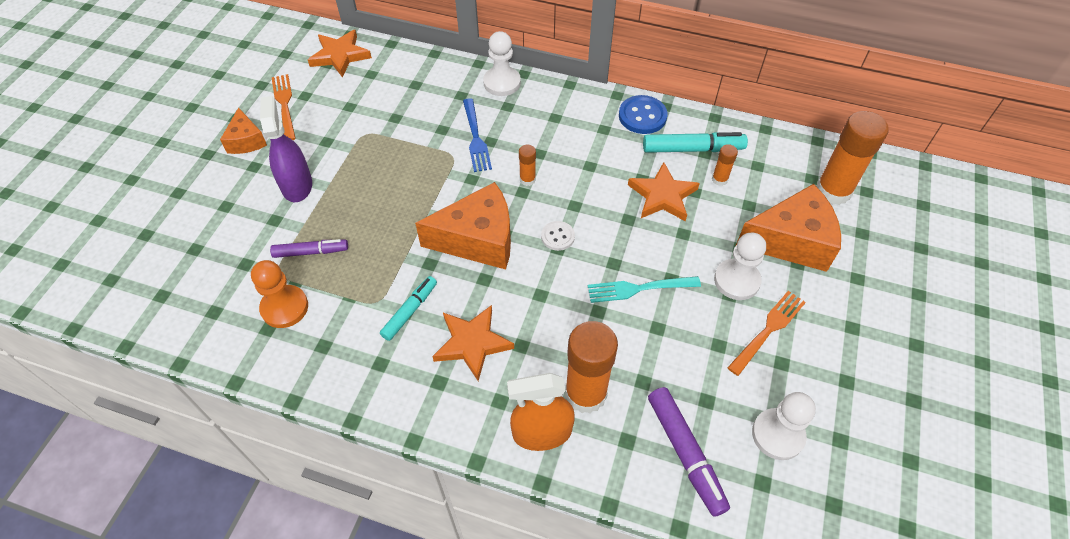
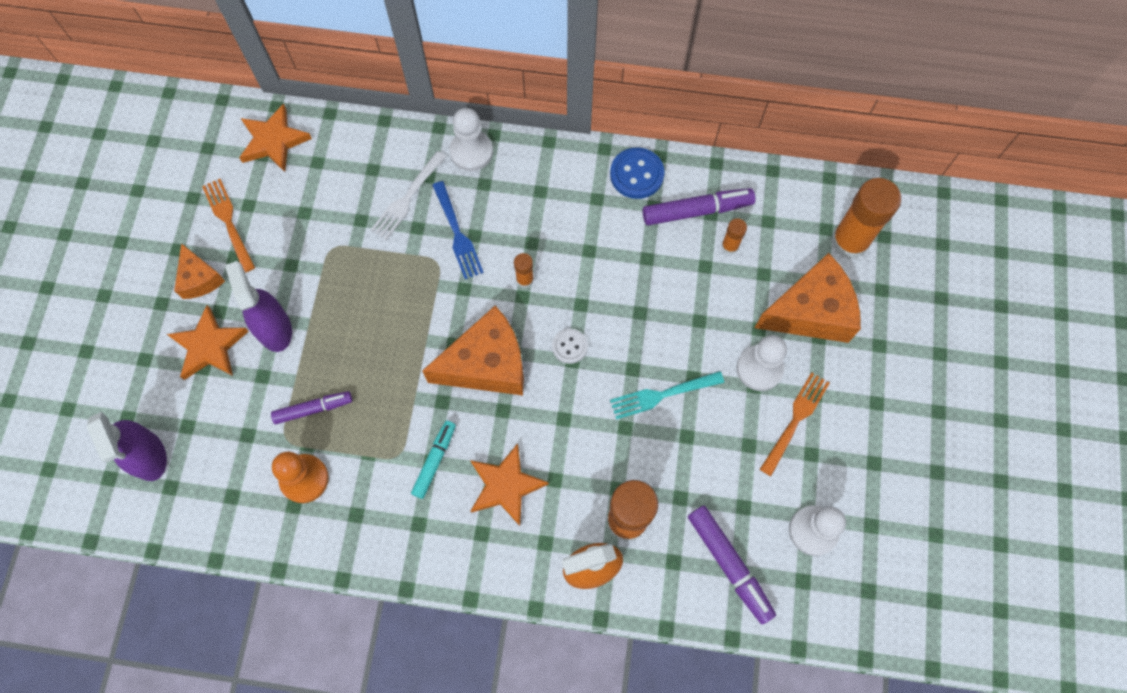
camera: 10 degrees left, 15 degrees up
orange star [628,162,700,222] -> orange star moved to [167,305,249,380]
turquoise marker [643,132,748,153] -> purple marker [643,188,755,225]
none -> purple spray bottle [87,412,167,481]
none -> white fork [371,151,446,240]

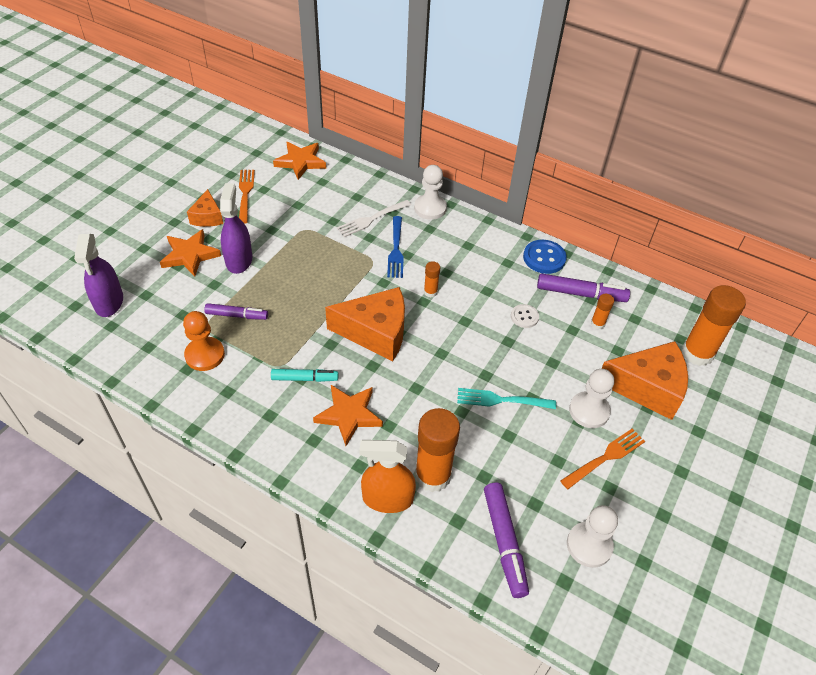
camera: 20 degrees right, 20 degrees down
turquoise marker [411,421,456,499] -> turquoise marker turned 45 degrees clockwise [271,369,338,382]
white button [552,329,588,364] -> white button moved to [511,304,539,328]

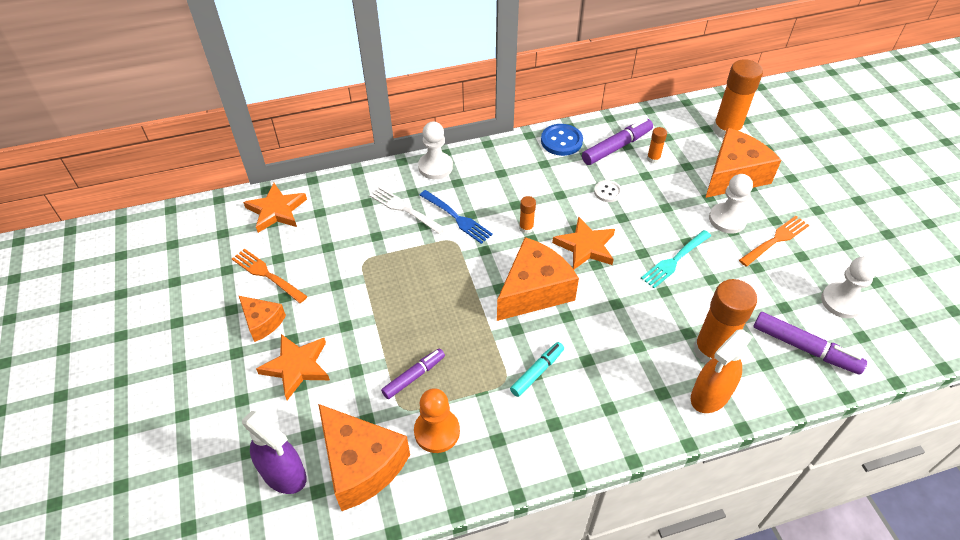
camera: 45 degrees left, 0 degrees up
purple spray bottle [220,183,252,274] -> none
orange star [313,385,383,446] -> orange star moved to [552,216,615,270]
white fork [337,200,411,237] -> white fork turned 120 degrees clockwise [369,187,445,234]
orange fork [560,429,645,489] -> orange fork turned 45 degrees clockwise [739,216,809,267]
none -> orange cheese [318,404,410,511]

